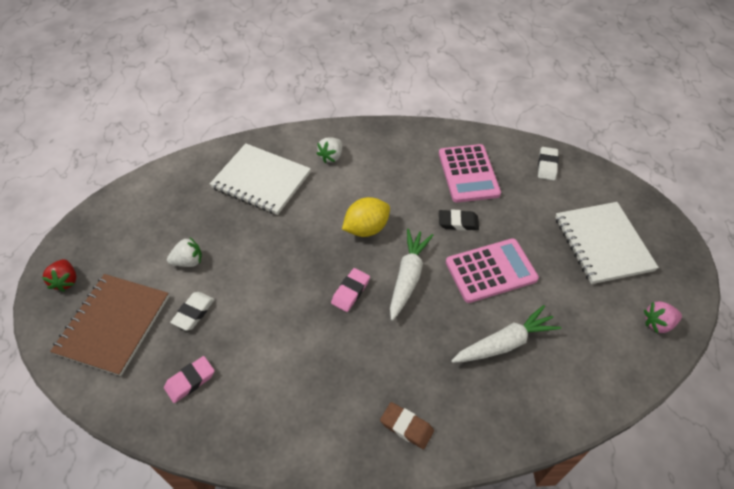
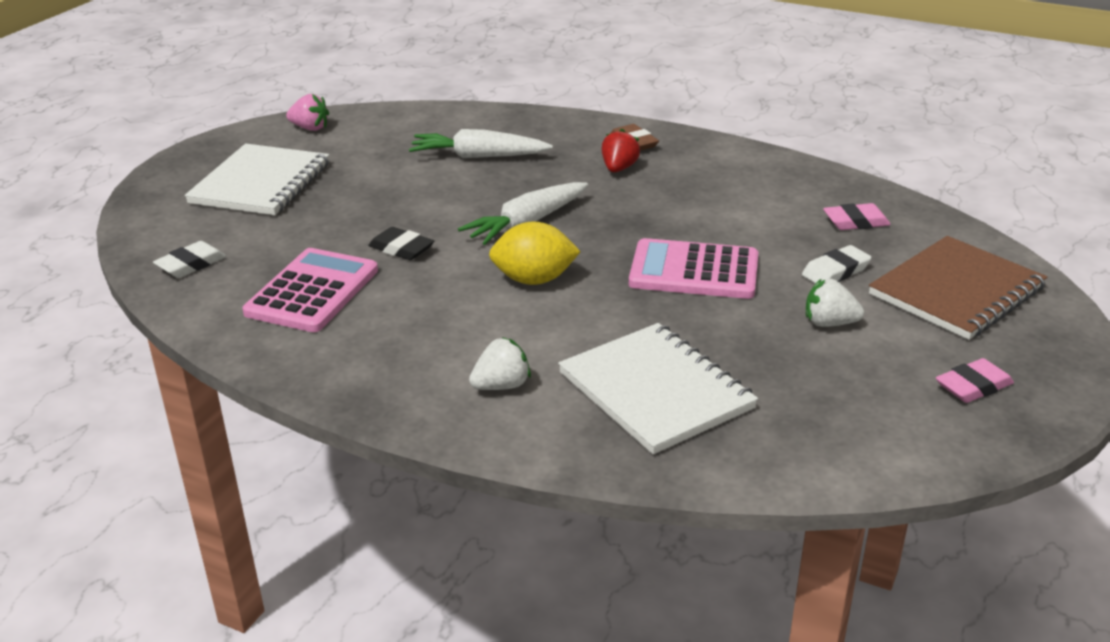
camera: 150 degrees left, 20 degrees down
red strawberry [42,259,76,292] -> red strawberry moved to [602,129,640,172]
pink eraser [331,268,370,312] -> pink eraser moved to [936,358,1014,403]
pink calculator [446,238,539,303] -> pink calculator moved to [629,238,759,299]

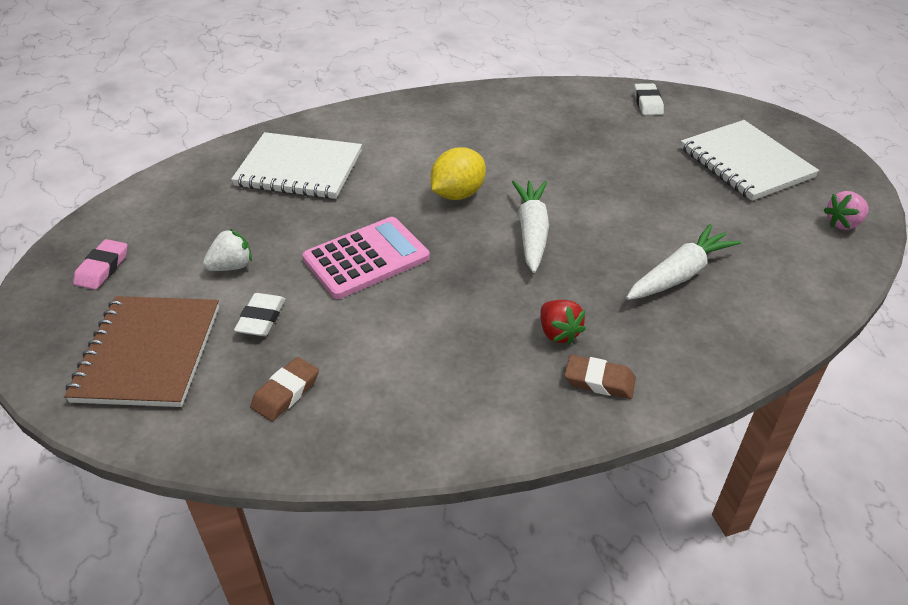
camera: 135 degrees right, 10 degrees up
pink calculator [242,248,378,332] -> none
black eraser [368,227,434,260] -> none
white strawberry [469,337,531,390] -> none
pink eraser [823,203,891,230] -> brown eraser [250,357,319,421]

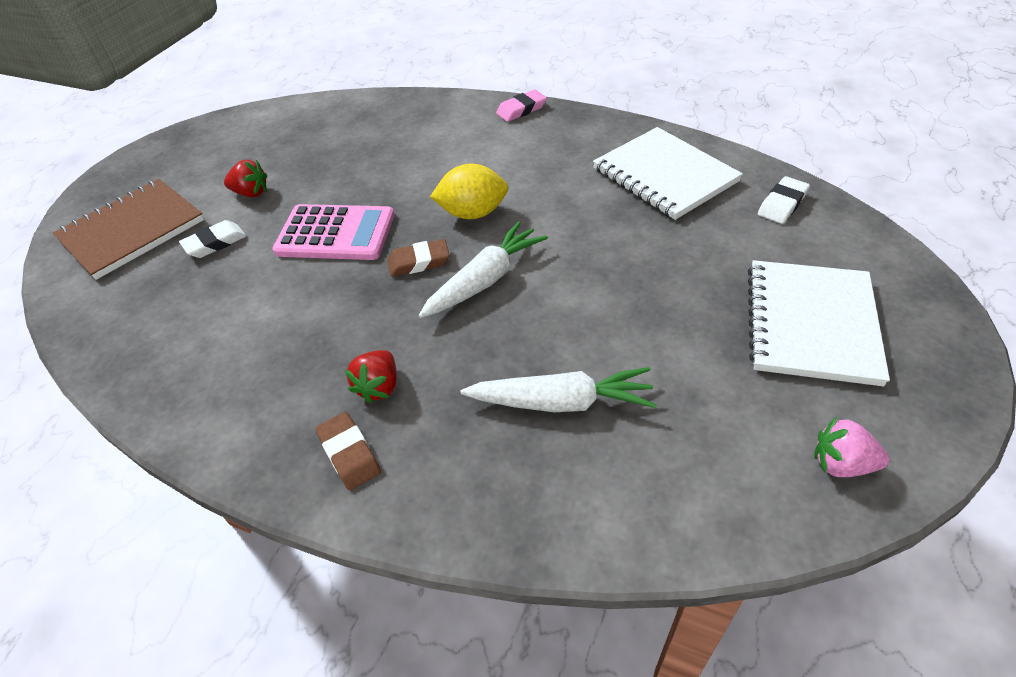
camera: 45 degrees right, 5 degrees up
pink eraser [73,239,128,290] -> pink eraser moved to [496,90,547,122]
white strawberry [203,229,252,271] -> red strawberry [224,159,267,197]
white notebook [231,132,362,199] -> white notebook moved to [593,127,743,220]
brown eraser [250,357,319,421] -> brown eraser moved to [387,239,450,277]

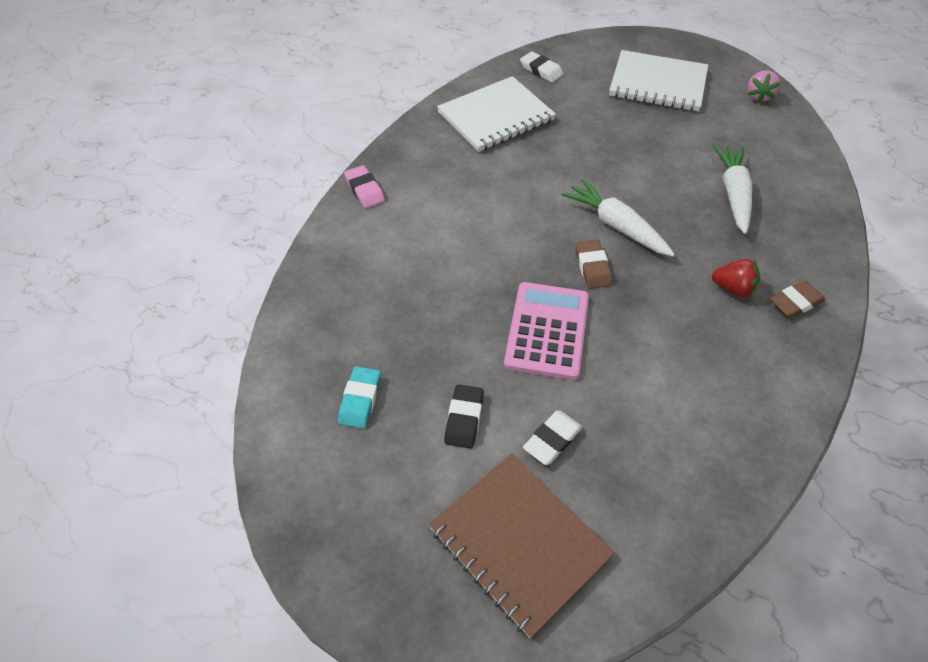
camera: 90 degrees left, 5 degrees up
white eraser [179,220,246,258] -> white eraser turned 75 degrees clockwise [523,411,582,465]
red strawberry [224,159,267,197] -> black eraser [444,384,484,449]
yellow lemon [430,164,508,219] -> none
none -> turquoise eraser [338,366,381,429]

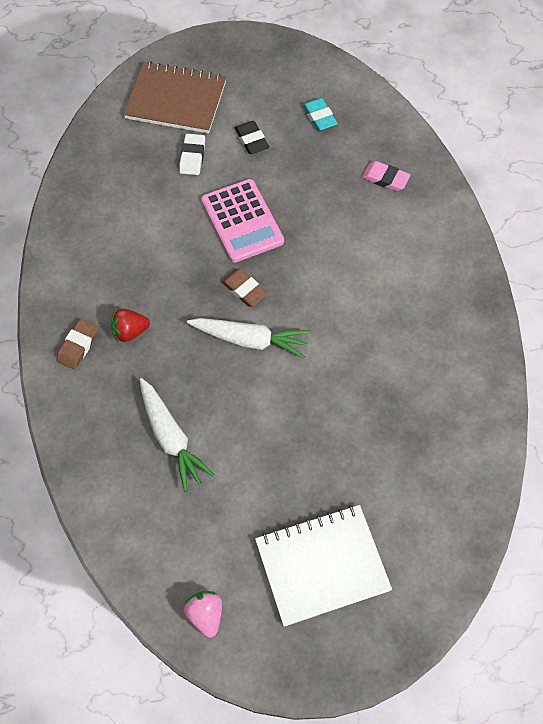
camera: 145 degrees right, 10 degrees up
pink eraser [344,165,385,208] -> pink eraser moved to [362,161,411,191]
white notebook [437,76,556,152] -> none
white eraser [520,51,563,83] -> none

